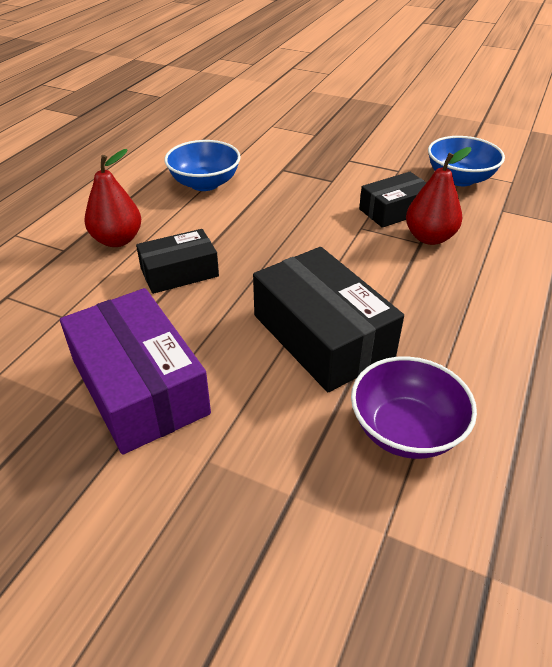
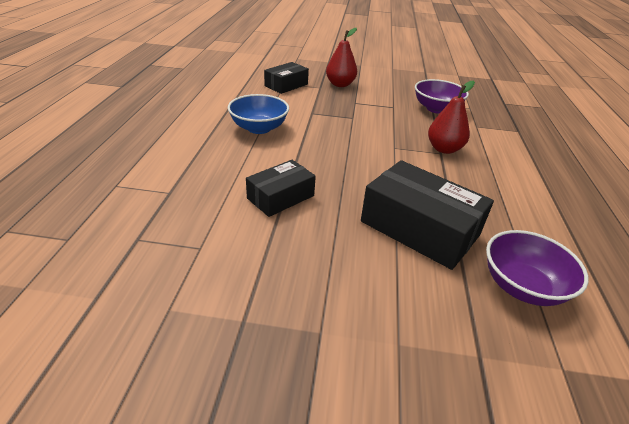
camera: 20 degrees left, 5 degrees down
purple box [60,288,211,455] -> none
red pear [84,149,141,247] -> red pear moved to [326,28,357,87]
black box [359,172,426,228] -> black box moved to [264,62,309,94]
blue bowl [428,136,505,186] -> purple bowl [415,79,469,114]

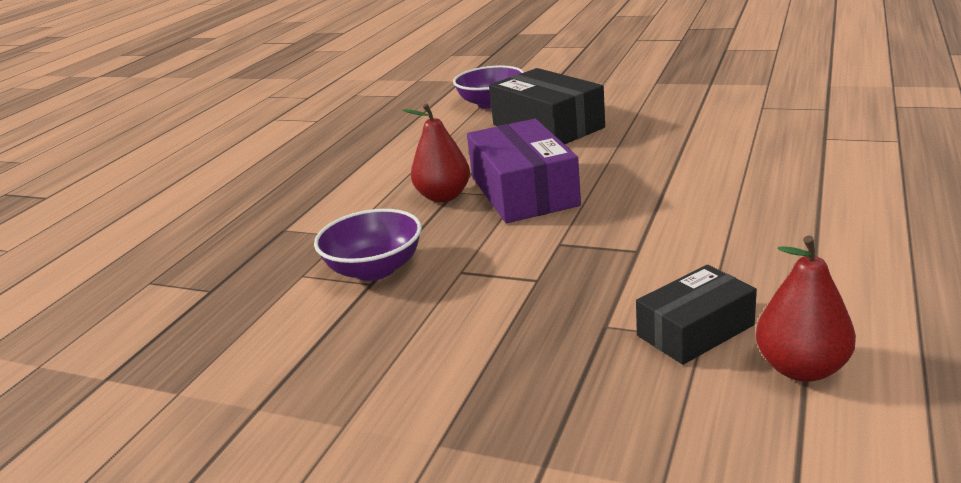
camera: 160 degrees left, 10 degrees down
blue bowl [228,94,289,134] -> none
black box [246,160,316,217] -> none
red pear [326,28,357,87] -> red pear moved to [756,235,856,382]
none -> purple box [467,119,581,223]

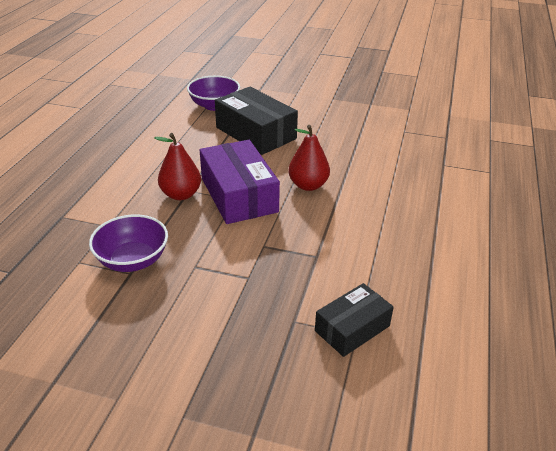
camera: 10 degrees left, 10 degrees up
red pear [756,235,856,382] -> red pear moved to [288,125,330,191]

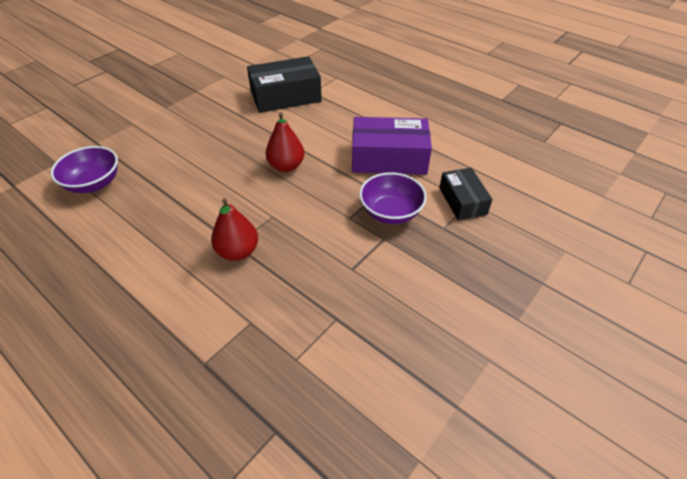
camera: 65 degrees left, 10 degrees up
purple bowl [89,214,168,272] -> purple bowl moved to [359,172,427,224]
purple box [200,140,280,224] -> purple box moved to [352,117,432,175]
black box [215,87,298,155] -> black box moved to [247,56,322,113]

